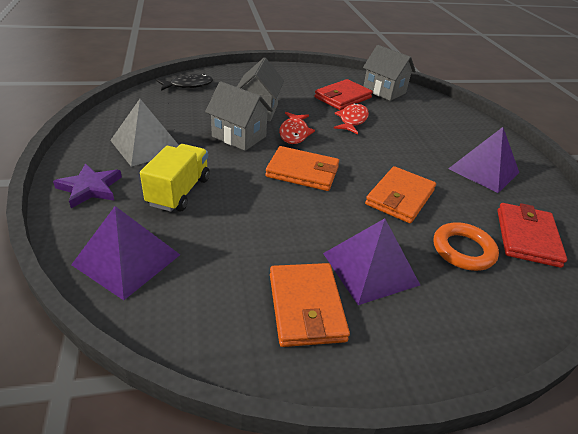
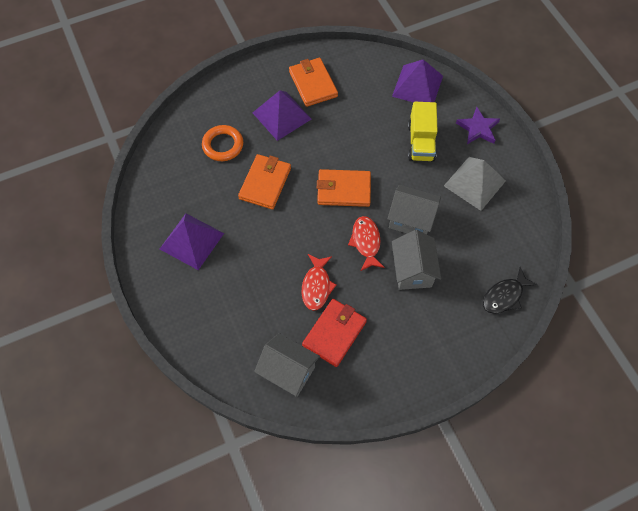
camera: 170 degrees right, 25 degrees up
red wallet [497,203,567,268] -> none

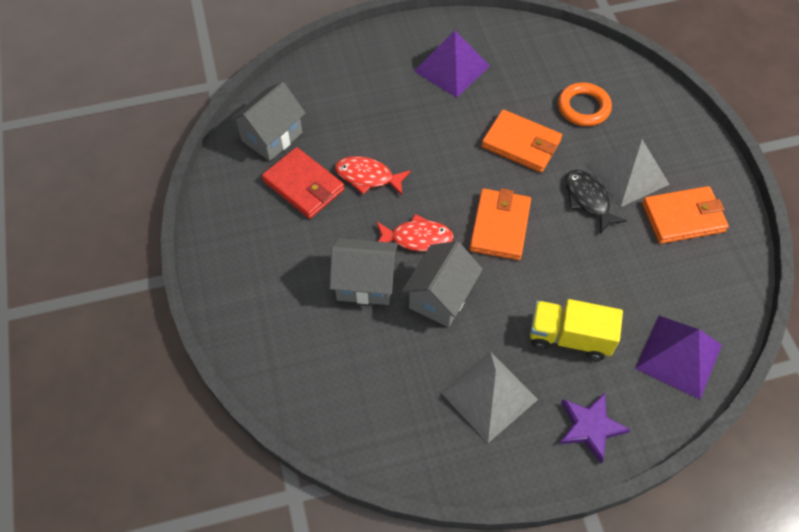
camera: 100 degrees right, 5 degrees down
purple pyramid [253,90,311,141] -> grey pyramid [587,139,670,207]
black fish [483,267,538,314] -> black fish moved to [565,170,627,234]

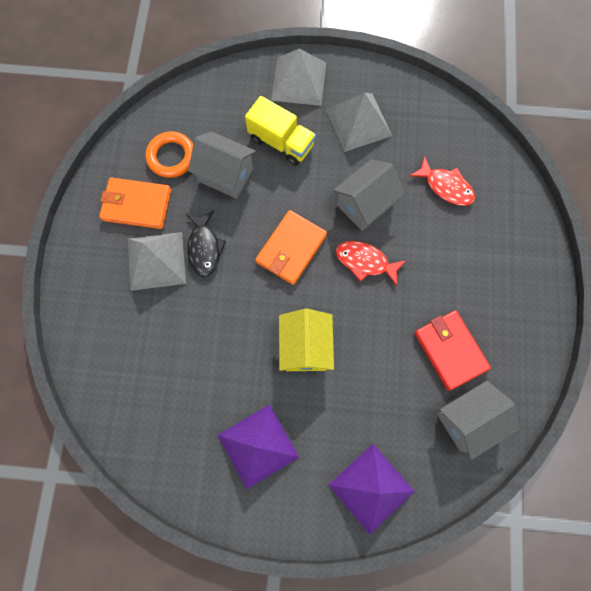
camera: 160 degrees left, 15 degrees up
grey house [330,238,398,305] -> grey house moved to [188,131,256,199]
red fish [335,156,411,195] -> red fish moved to [410,156,475,206]
orange wallet [481,110,562,173] -> none
orange ring [558,82,612,126] -> orange ring moved to [146,132,193,178]
purple star [559,393,631,463] -> grey pyramid [271,49,326,106]
purple pyramid [635,316,722,399] -> purple pyramid moved to [329,444,415,534]
none -> yellow house [279,309,334,371]

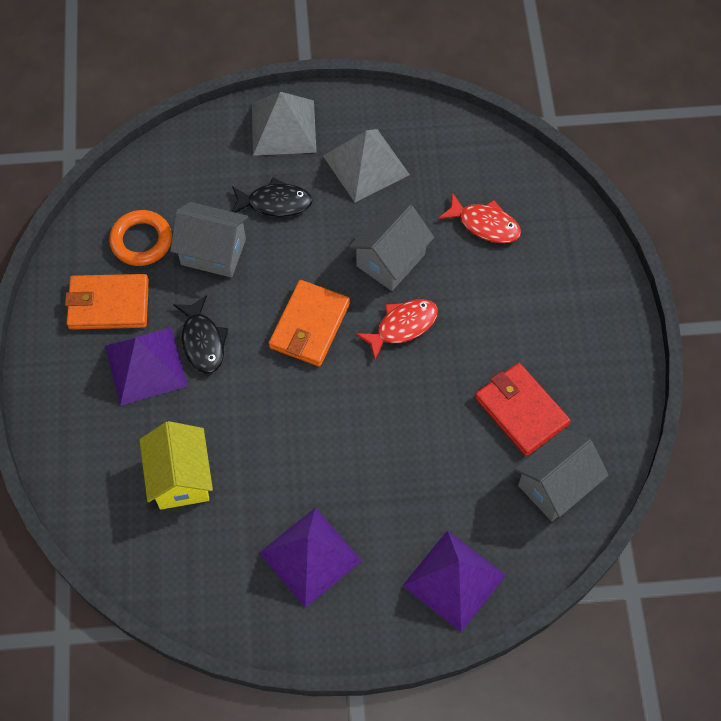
camera: 10 degrees left, 10 degrees down
grey pyramid [128,232,186,291] -> purple pyramid [105,327,188,406]
yellow truck [245,96,316,166] -> black fish [232,178,313,217]
yellow house [279,309,334,371] -> yellow house moved to [140,421,213,510]
red fish [336,241,406,286] -> red fish turned 135 degrees clockwise [356,299,438,360]

